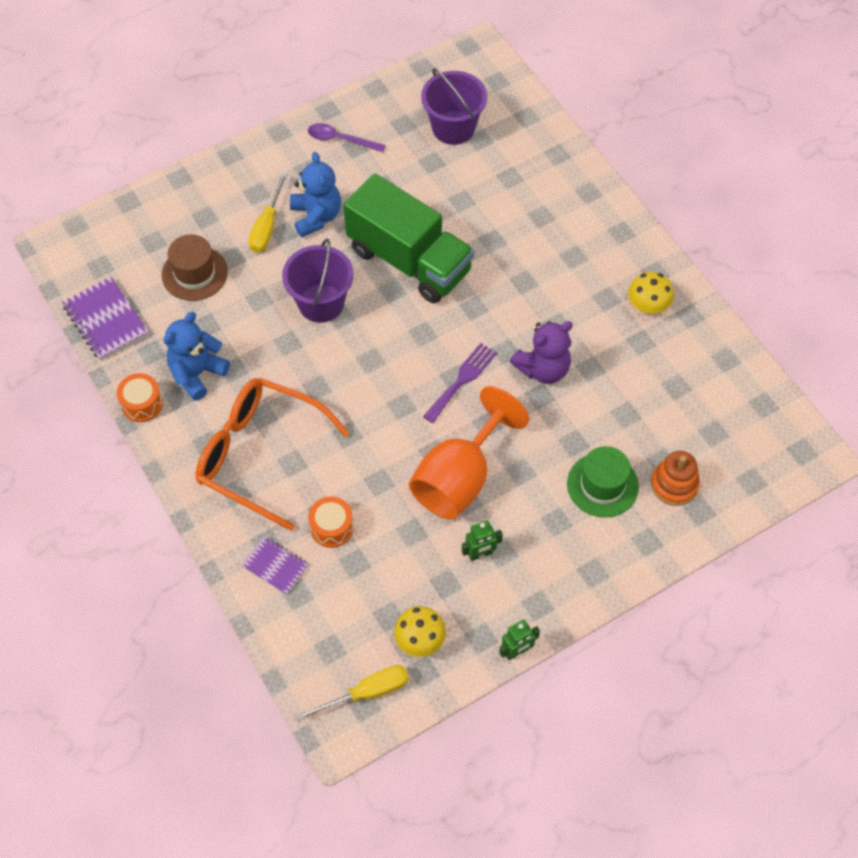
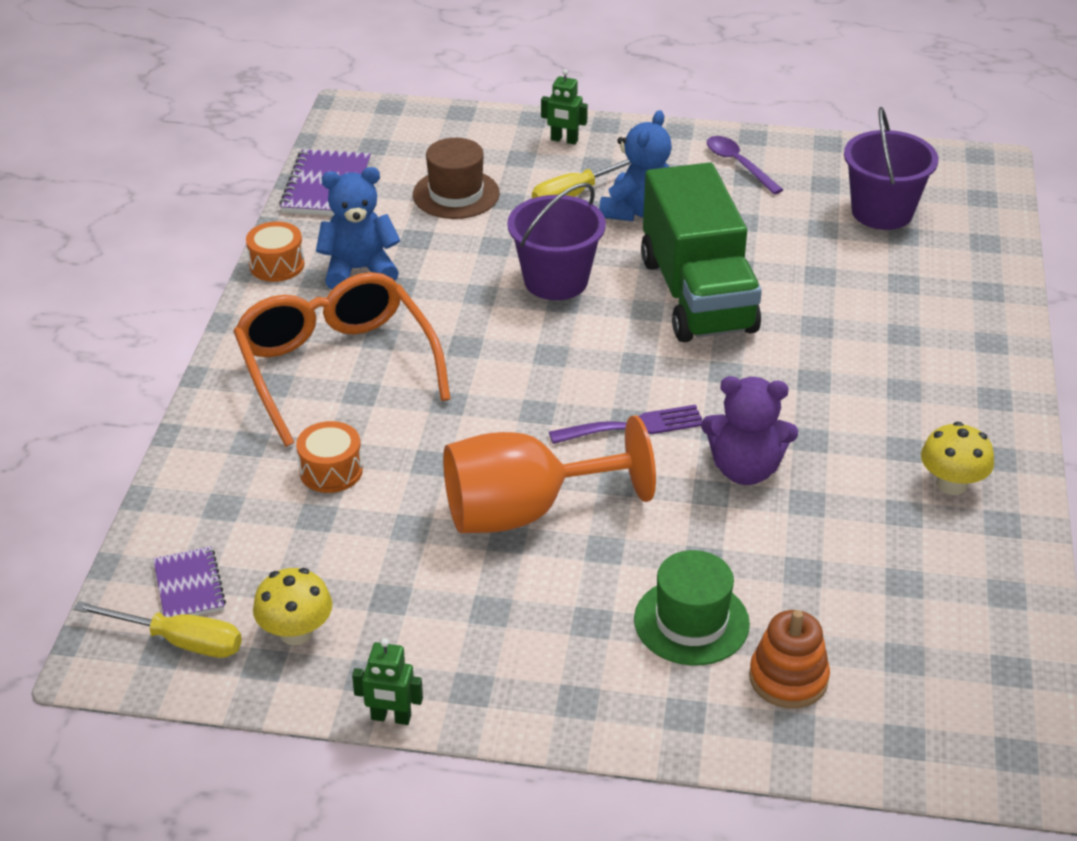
camera: 40 degrees right, 20 degrees down
purple notebook [241,536,309,595] -> purple notebook moved to [153,546,226,617]
green robot [462,520,503,561] -> green robot moved to [541,69,588,145]

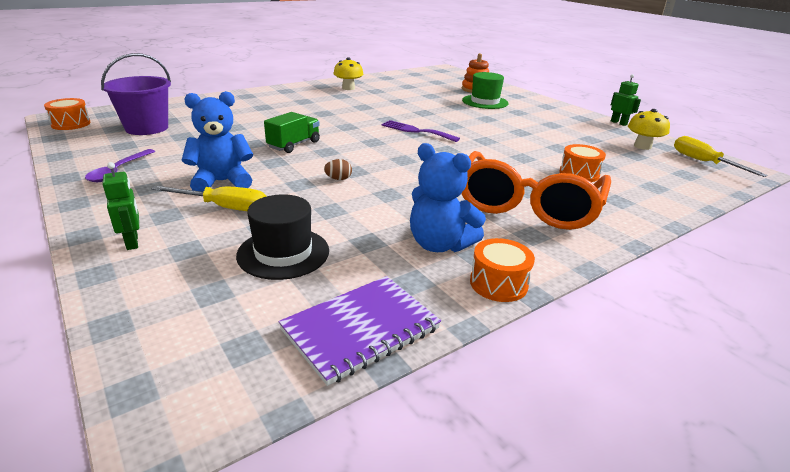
camera: 135 degrees left, 10 degrees down
purple notebook [153,546,226,617] -> none
brown hat [413,138,500,219] -> black hat [236,194,329,280]
orange goblet [443,415,656,533] -> none
purple bucket [507,183,606,300] -> brown egg [324,159,352,180]
green truck [641,162,762,342] -> green truck [264,112,320,153], size x0.47
purple teddy bear [701,376,798,485] -> none
none -> orange drum [44,98,91,130]

